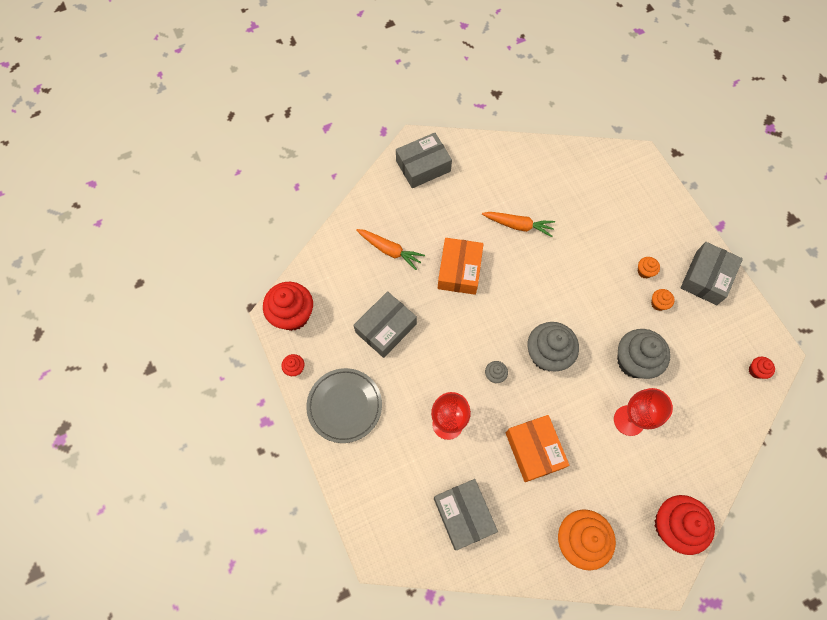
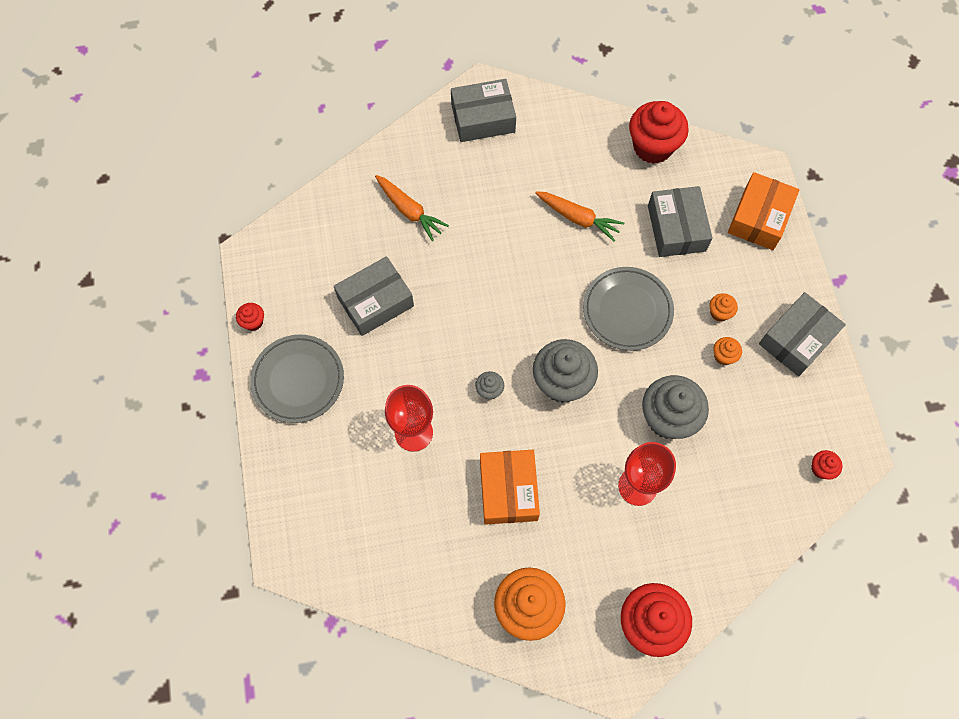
camera: 15 degrees right, 0 degrees up
red cupcake [263,282,313,331] -> red cupcake moved to [629,101,689,164]
grey box [434,479,498,550] -> grey box moved to [648,186,713,257]
orange box [438,238,484,295] -> orange box moved to [728,172,799,250]
none -> grey plate [583,267,674,351]

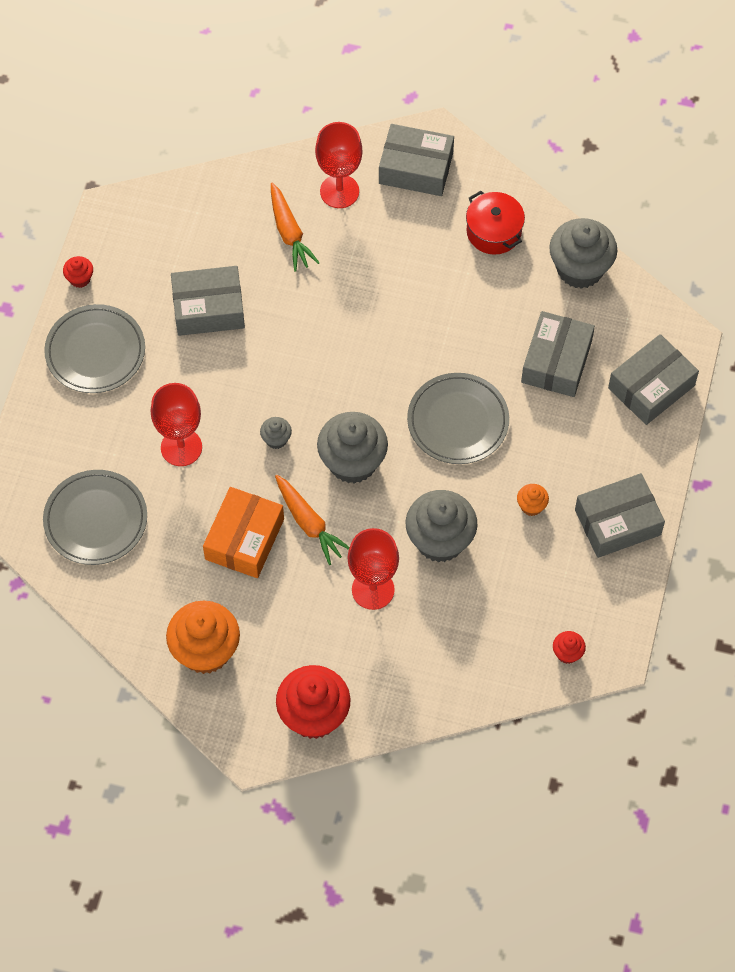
camera: 25 degrees right, 5 degrees down
orange carrot [535,191,624,242] -> orange carrot moved to [275,475,350,565]
red cupcake [629,101,689,164] -> grey cupcake [549,218,617,289]
orange cupcake [709,293,738,321] -> none
orange box [728,172,799,250] -> grey box [608,334,699,425]
none -> grey plate [43,470,147,565]
none -> red goblet [315,122,363,208]
none -> red pot [466,191,525,255]

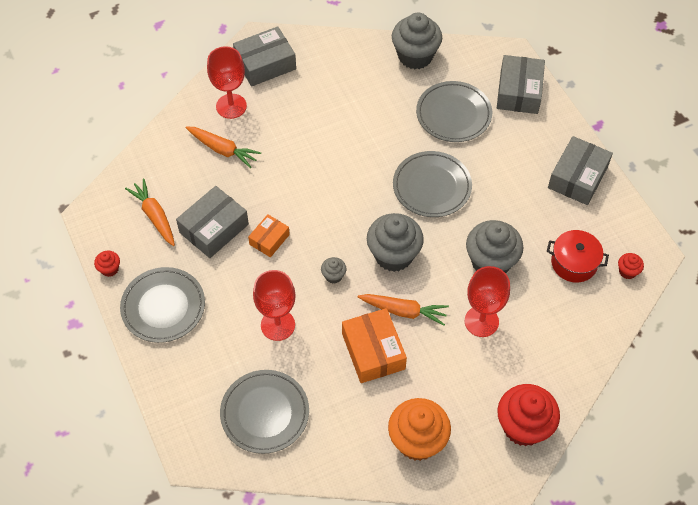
camera: 40 degrees left, 5 degrees down
red pot [466,191,525,255] -> red pot moved to [547,230,609,283]
orange cupcake [517,484,549,516] -> none
grey box [521,311,595,397] -> grey plate [416,81,492,142]
none -> orange carrot [125,179,175,246]
none -> orange box [248,214,290,257]

